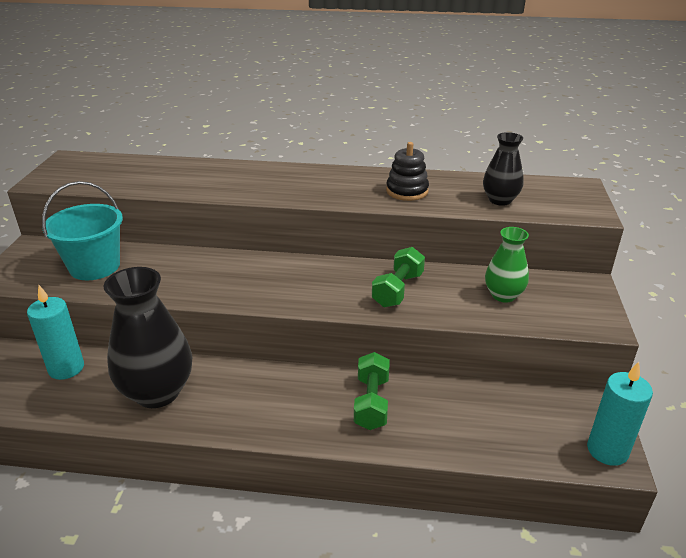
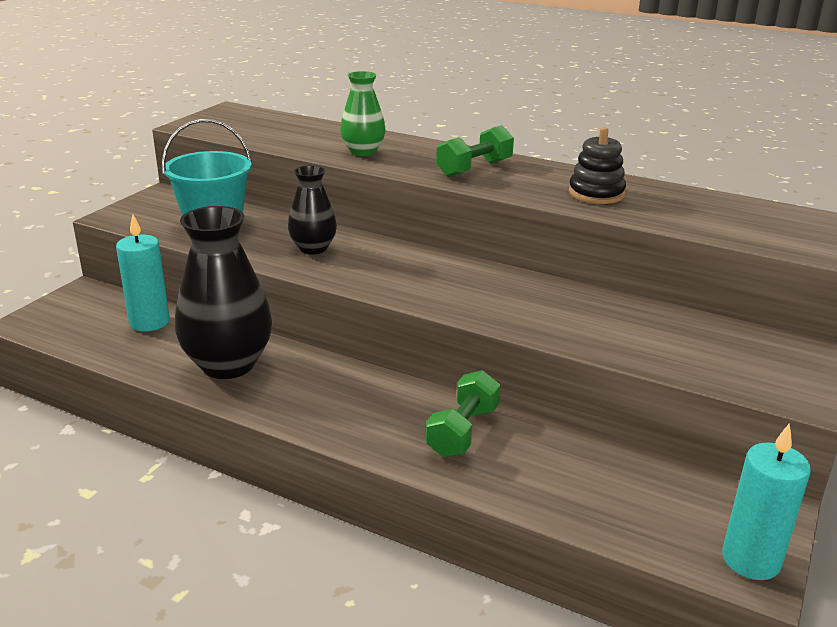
camera: 20 degrees right, 5 degrees down
green dumbbell [372,247,425,307] -> green dumbbell moved to [436,125,514,177]
black vase [483,132,524,206] -> black vase moved to [288,165,337,255]
green vase [485,227,529,303] -> green vase moved to [340,71,386,156]

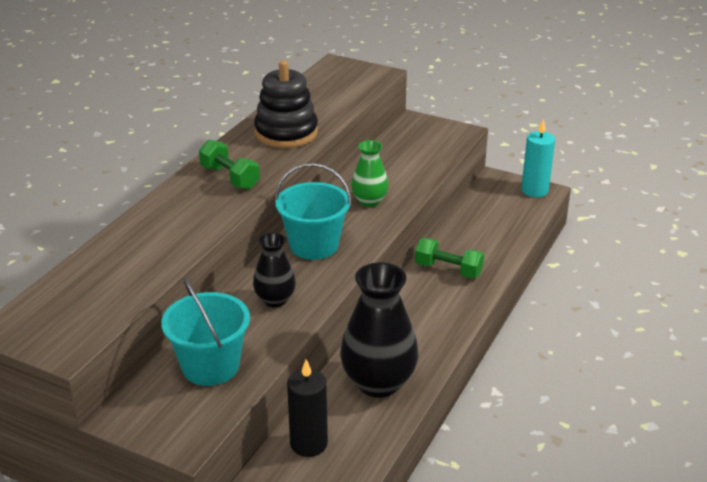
camera: 90 degrees left, 5 degrees up
turquoise candle [116,214,170,331] -> black candle [287,359,328,457]
green vase [340,71,386,156] -> green vase moved to [351,140,389,207]
black stacking toy [569,127,626,204] -> black stacking toy [254,60,318,148], size x1.56
none -> turquoise bucket [275,163,352,260]

